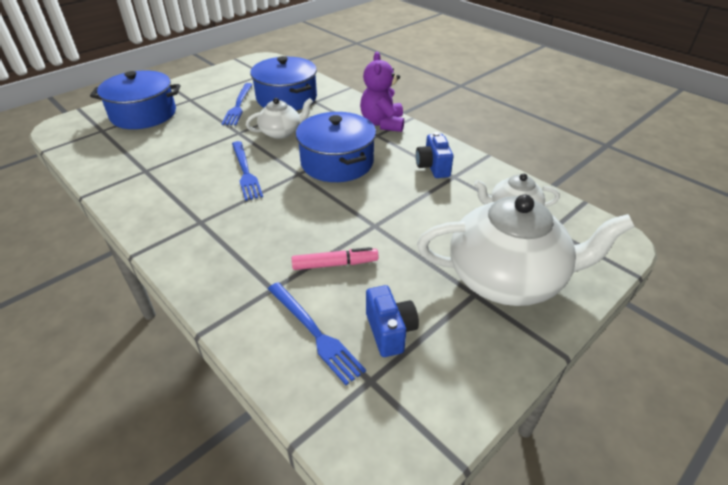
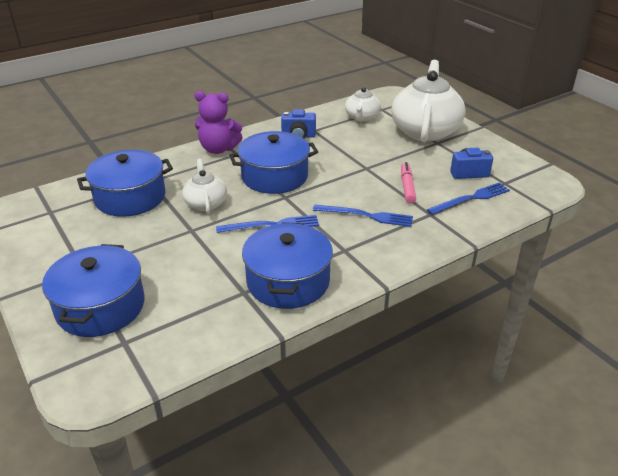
camera: 80 degrees left, 5 degrees down
blue fork [221,83,253,125] -> blue fork moved to [313,205,413,227]
none -> blue pot [242,222,333,309]

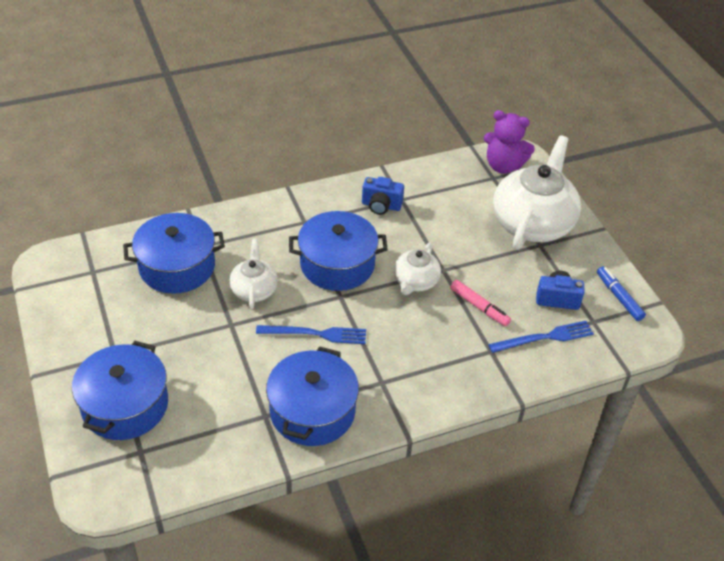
camera: 10 degrees right, 10 degrees up
purple teddy bear [195,91,243,154] -> purple teddy bear moved to [484,110,535,173]
blue fork [313,205,413,227] -> none
white teapot [345,87,381,122] -> white teapot moved to [394,242,441,295]
pink marker [401,162,416,204] -> pink marker turned 120 degrees clockwise [450,280,511,326]
none -> blue marker [597,266,646,321]

